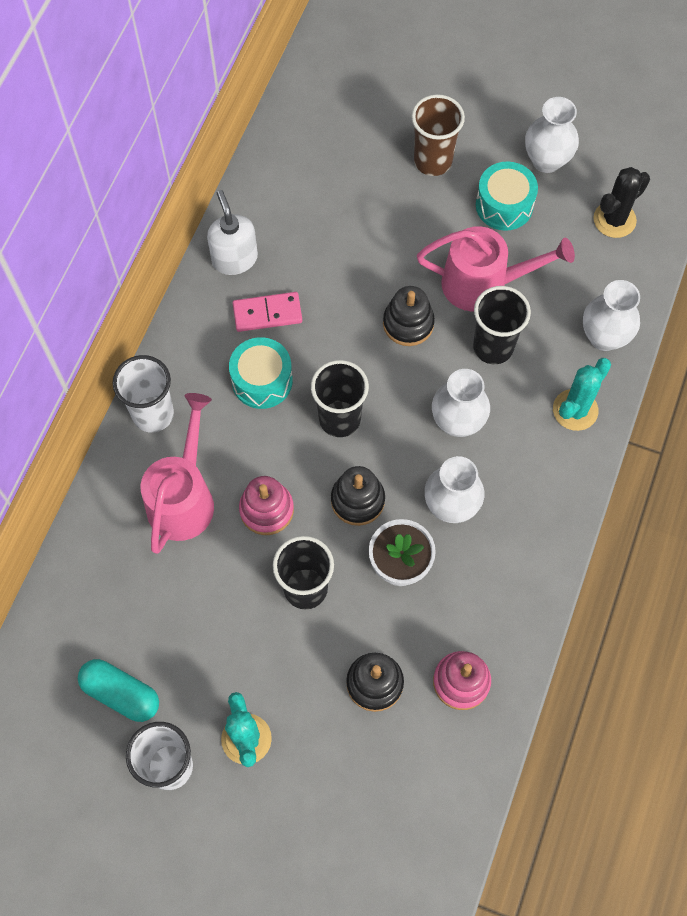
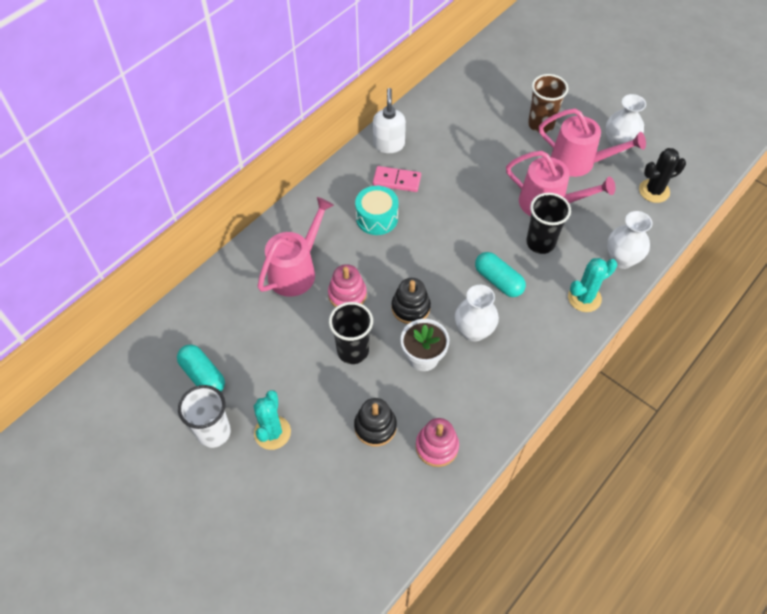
camera: 20 degrees right, 10 degrees down
white cup [112,355,174,433] -> none
black cup [311,360,369,437] -> none
black stacking toy [383,286,435,346] -> none
white vase [432,369,490,437] -> turquoise capsule [475,252,526,297]
turquoise drum [476,162,538,231] -> pink watering can [539,109,646,177]

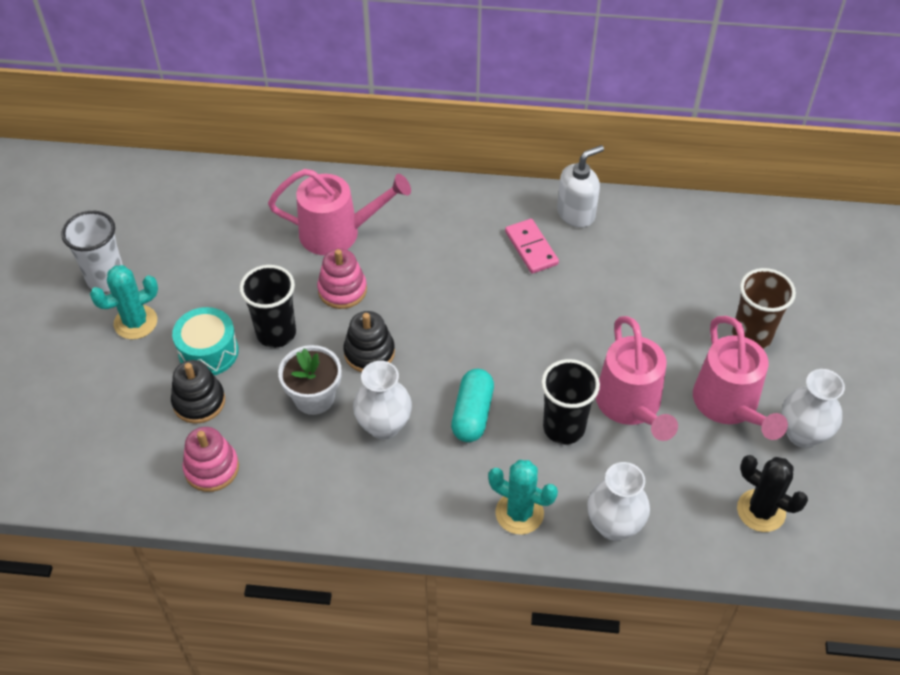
camera: 55 degrees right, 5 degrees down
turquoise capsule [177,344,225,392] -> none
turquoise drum [355,186,399,235] -> turquoise drum moved to [172,307,239,375]

